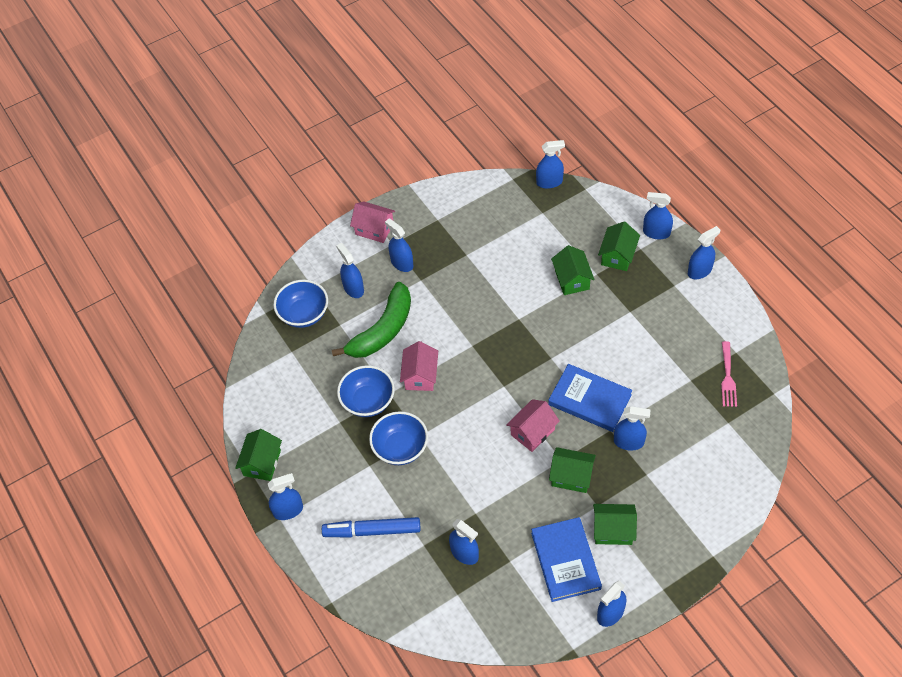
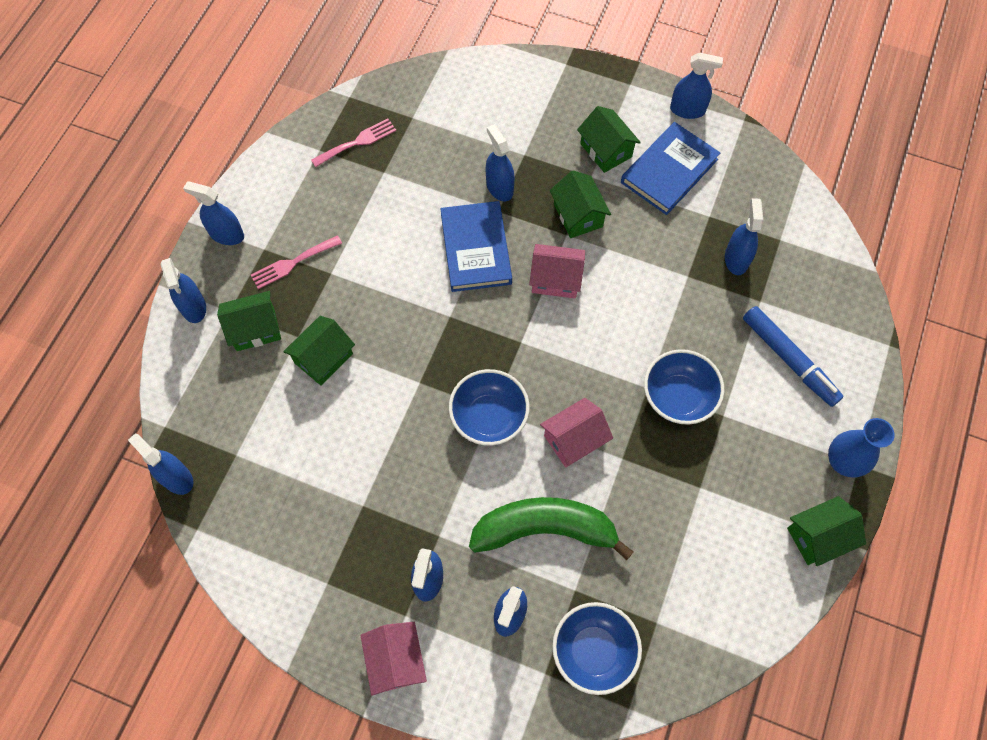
camera: 130 degrees left, 10 degrees up
blue spray bottle [268,473,303,520] -> blue vase [828,418,895,478]
blue bowl [337,365,395,417] -> blue bowl moved to [449,369,530,446]
none -> pink fork [251,235,342,289]

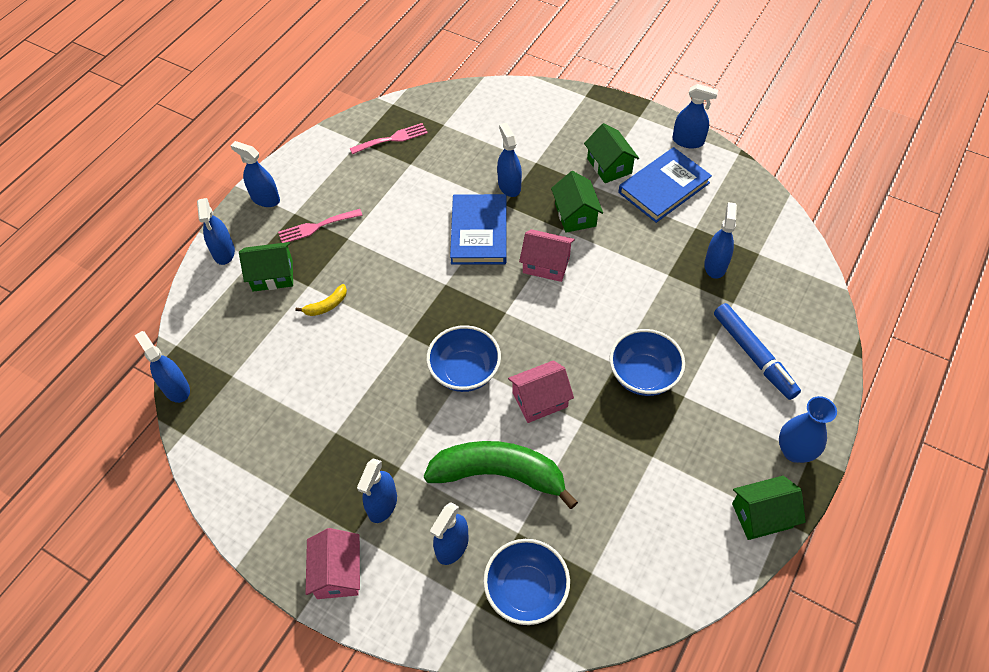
camera: 10 degrees right, 10 degrees down
green house [283,316,355,386] -> yellow banana [295,284,347,316]

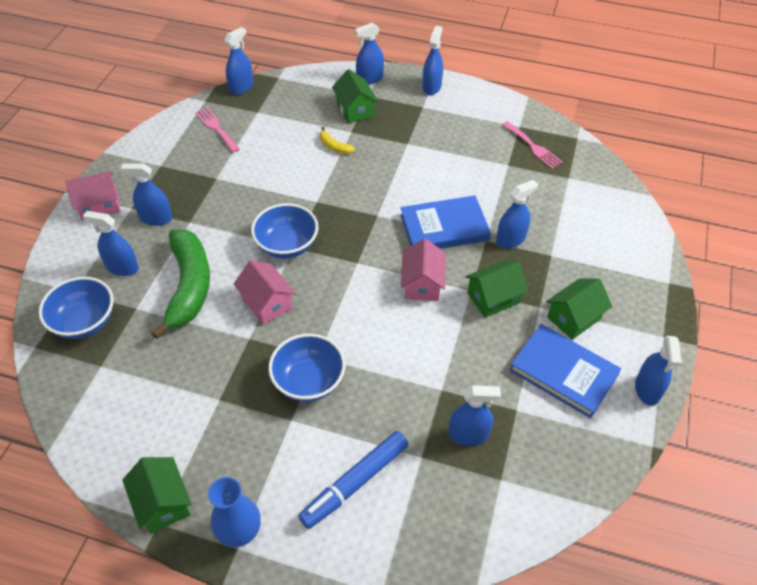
camera: 75 degrees right, 5 degrees down
pink fork [278,209,363,243] -> pink fork moved to [195,107,240,153]

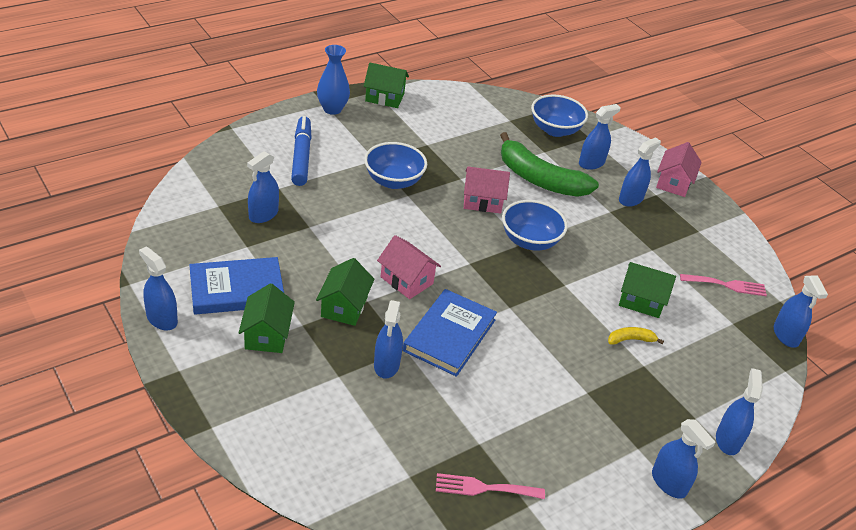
camera: 125 degrees right, 10 degrees down
green house [332,69,379,123] -> green house moved to [619,262,676,318]

